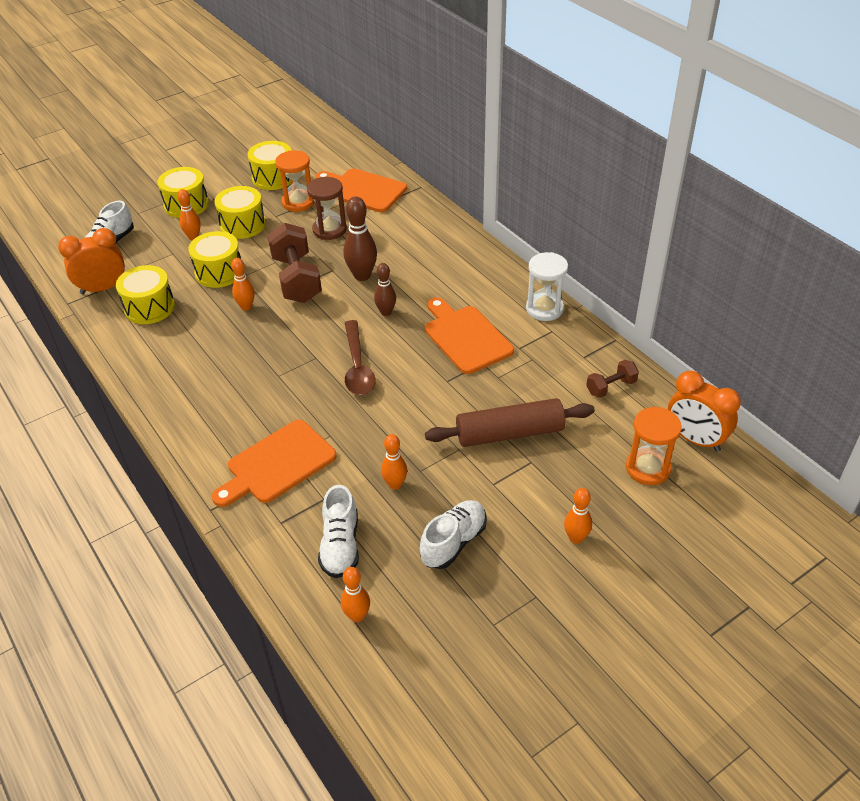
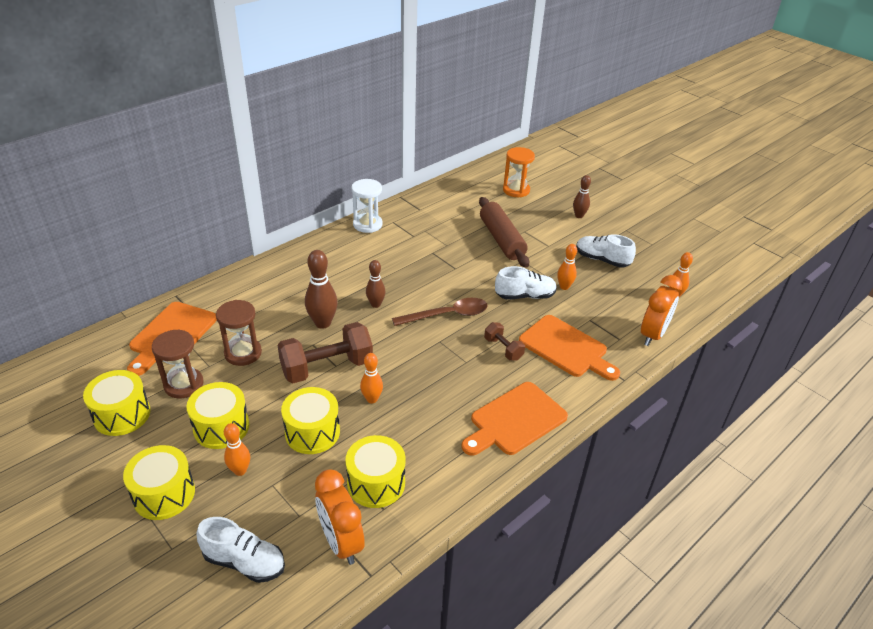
camera: 100 degrees left, 5 degrees down
orange hourglass [275,150,315,212] -> brown hourglass [152,329,204,398]
white shoe [318,485,359,578] -> white shoe moved to [495,266,557,300]
orange cutting board [425,297,514,374] -> orange cutting board moved to [462,382,568,456]
orange bowling pin [564,488,592,544] -> brown bowling pin [573,175,591,218]
brown dumbbell [586,360,639,398] -> brown dumbbell moved to [484,322,525,361]
orange clock [668,371,741,452] -> orange clock moved to [641,275,682,346]

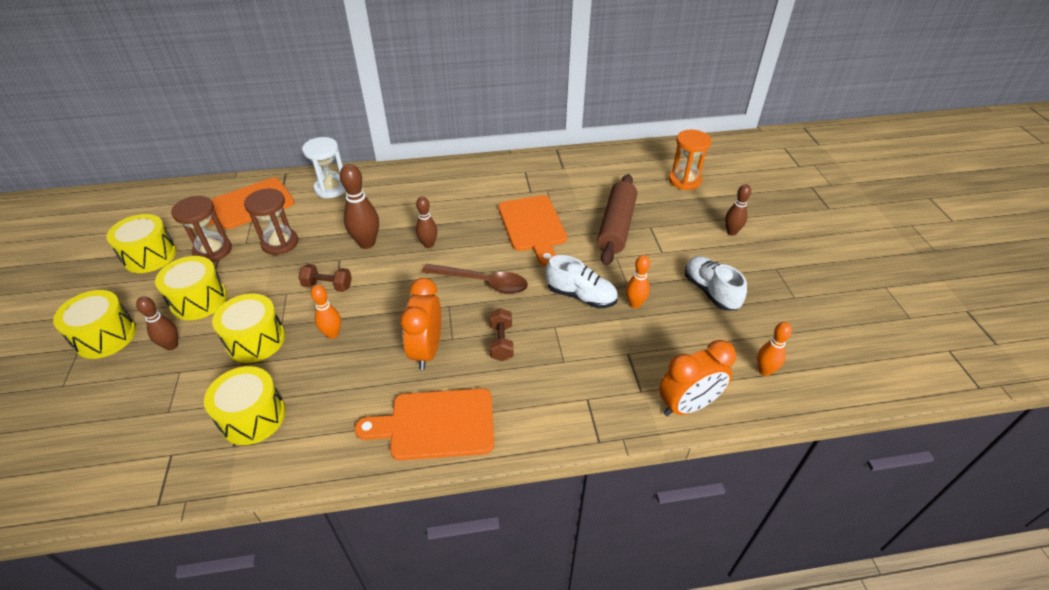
camera: 35 degrees right, 5 degrees up
white shoe [196,517,285,583] -> none
orange bowling pin [224,423,250,476] -> brown bowling pin [136,297,178,350]
brown dumbbell [277,322,373,383] -> brown dumbbell [298,264,352,292], size x0.51
orange clock [315,469,365,565] -> orange clock moved to [400,278,441,370]
white hourglass [351,179,383,233] -> white hourglass moved to [302,137,346,198]
orange cutting board [519,315,620,381] -> orange cutting board moved to [498,195,567,266]

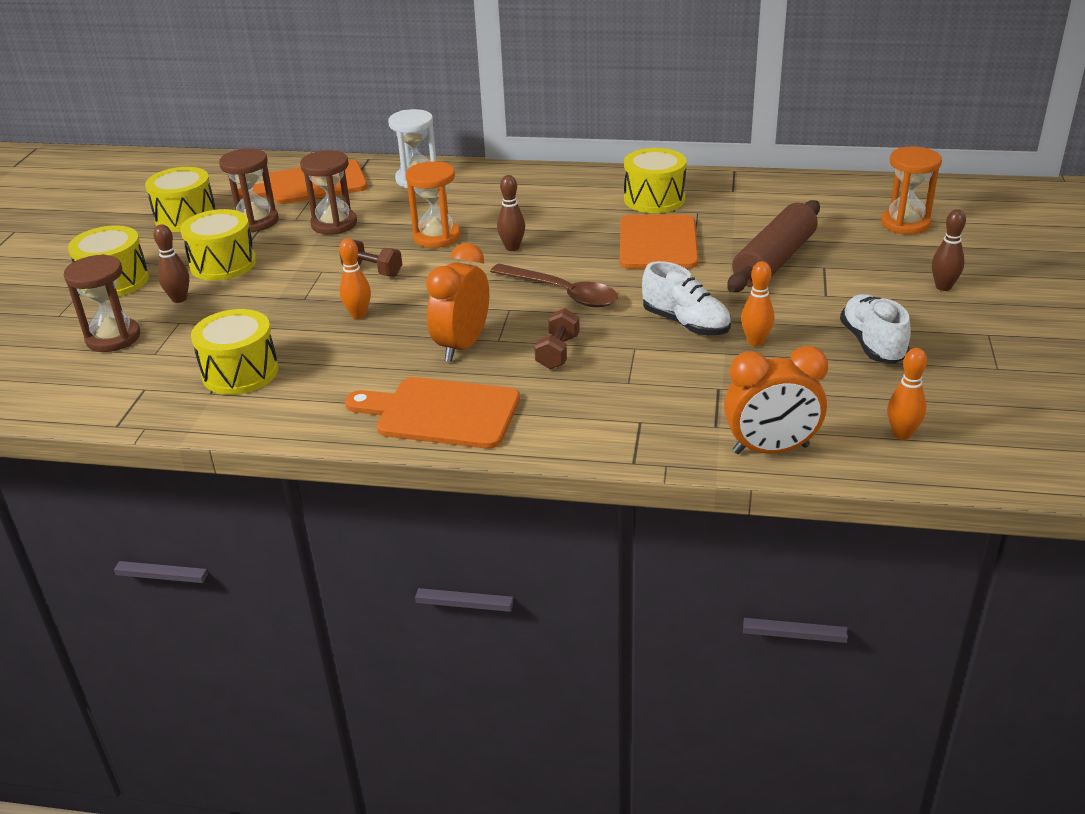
camera: 20 degrees right, 10 degrees down
yellow drum [212,293,285,363] -> yellow drum moved to [624,148,687,213]
brown bowling pin [340,164,379,249] -> orange hourglass [406,161,460,248]
none -> brown hourglass [64,254,140,352]

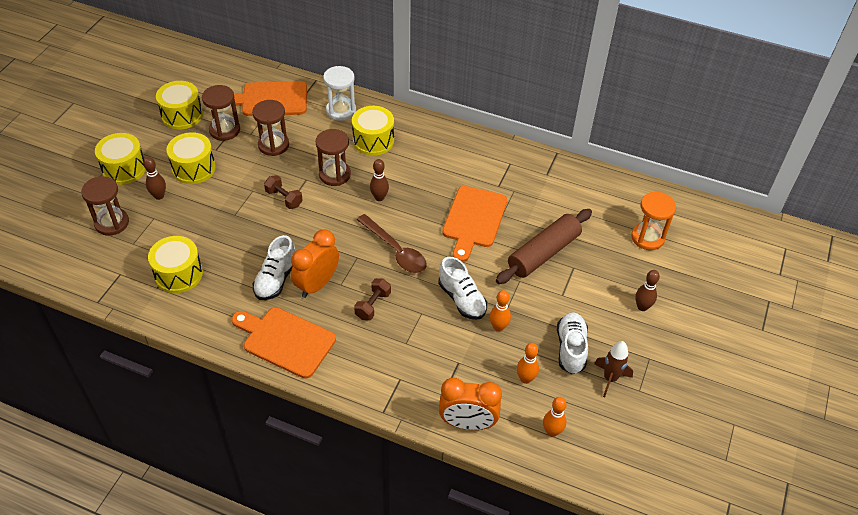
camera: 10 degrees right, 15 degrees up
orange bowling pin [339,238,371,319] -> orange bowling pin moved to [517,343,539,384]
orange hourglass [406,161,460,248] -> brown hourglass [316,129,351,186]
yellow drum [624,148,687,213] -> yellow drum moved to [352,106,394,155]
none -> white shoe [253,235,295,300]
none -> brown rocket [594,341,633,397]

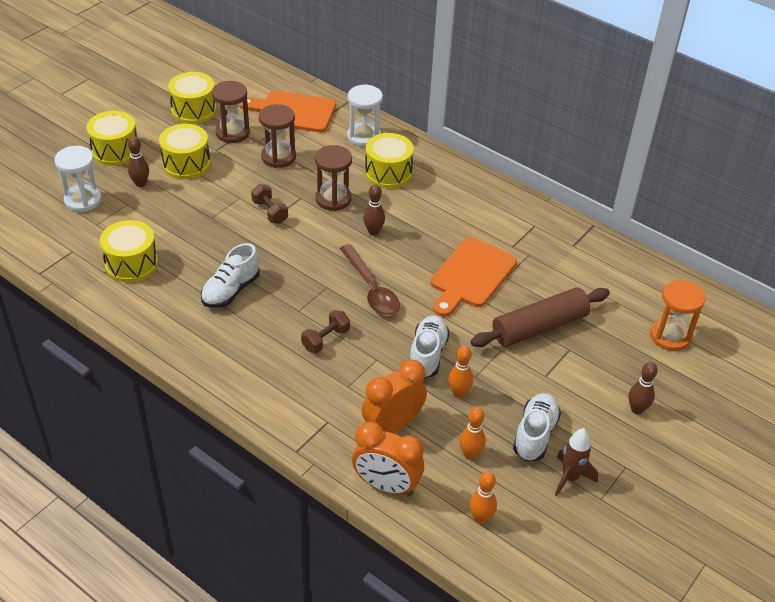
camera: 15 degrees right, 5 degrees down
brown hourglass [81,176,129,236] -> white hourglass [54,146,102,212]
orange cutting board [232,307,336,379] -> none
orange clock [291,229,339,298] -> orange clock moved to [362,359,427,433]
white shoe [438,257,487,320] -> white shoe turned 150 degrees counterclockwise [410,316,450,378]

